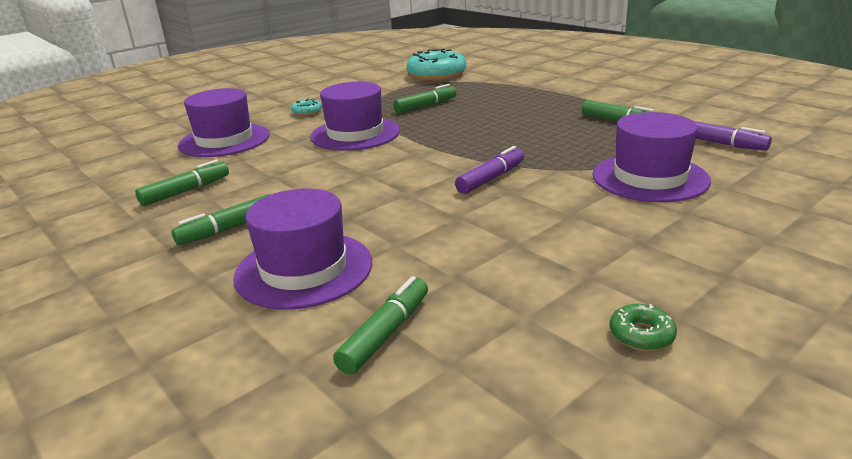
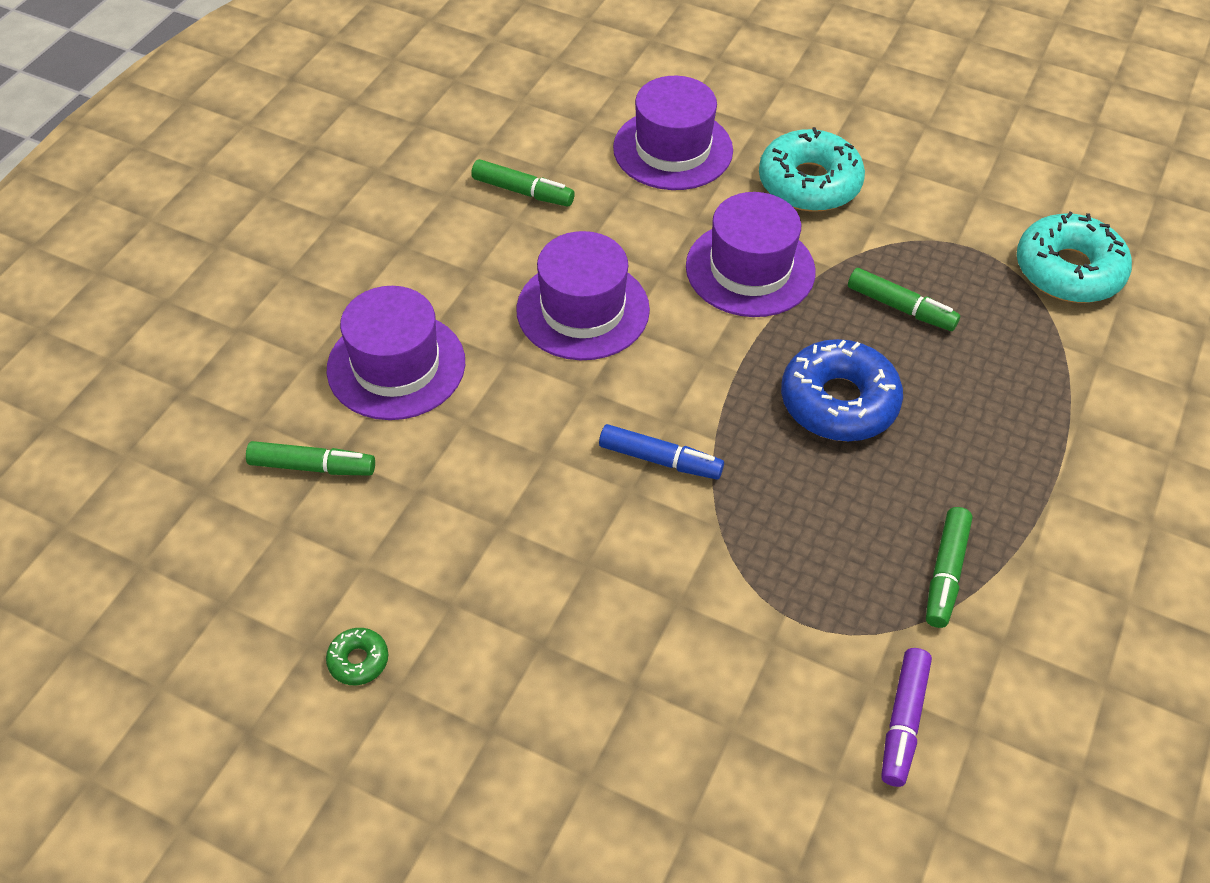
camera: 65 degrees right, 25 degrees up
green marker [171,194,271,245] -> none
turquoise donut [291,99,322,116] -> turquoise donut [759,127,865,212], size x2.25
purple marker [455,146,524,194] -> blue marker [599,424,724,480]
purple hat [592,112,711,202] -> purple hat moved to [516,231,650,360]
none -> blue donut [781,339,903,441]

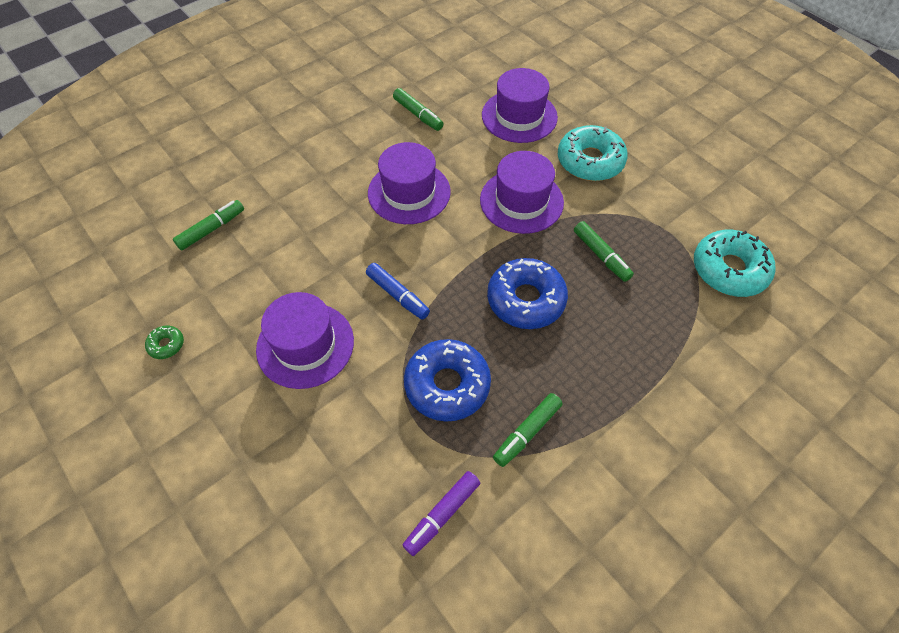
camera: 25 degrees right, 5 degrees up
green marker [246,441,375,476] -> green marker turned 75 degrees counterclockwise [173,200,244,251]
purple hat [327,286,465,420] -> purple hat moved to [256,292,354,389]
none -> blue donut [404,339,491,422]

